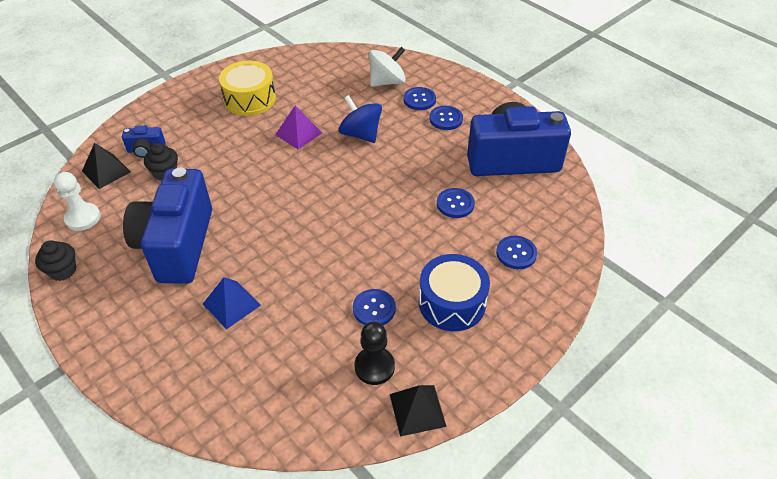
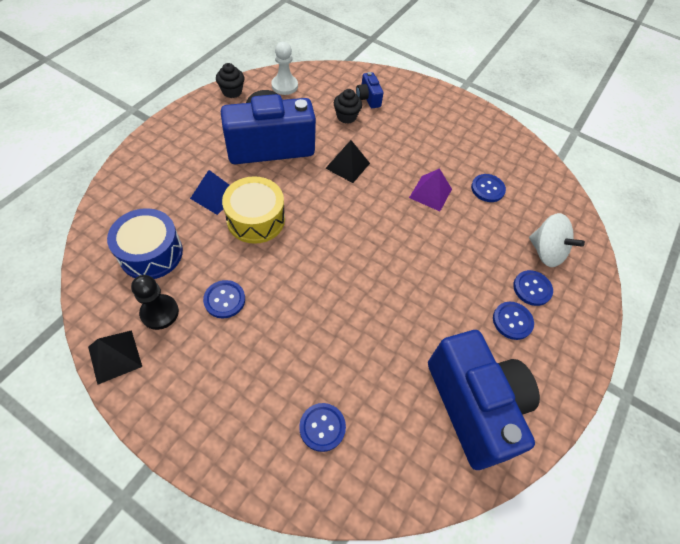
camera: 70 degrees right, 10 degrees up
black pyramid [82,143,131,189] -> black pyramid moved to [325,140,370,183]
yellow drum [219,61,276,116] -> yellow drum moved to [222,176,285,244]
blue spinning top [338,95,382,143] -> none
blue drum [419,254,490,331] -> blue drum moved to [107,208,183,279]
blue button [437,188,475,218] -> blue button moved to [471,174,506,202]

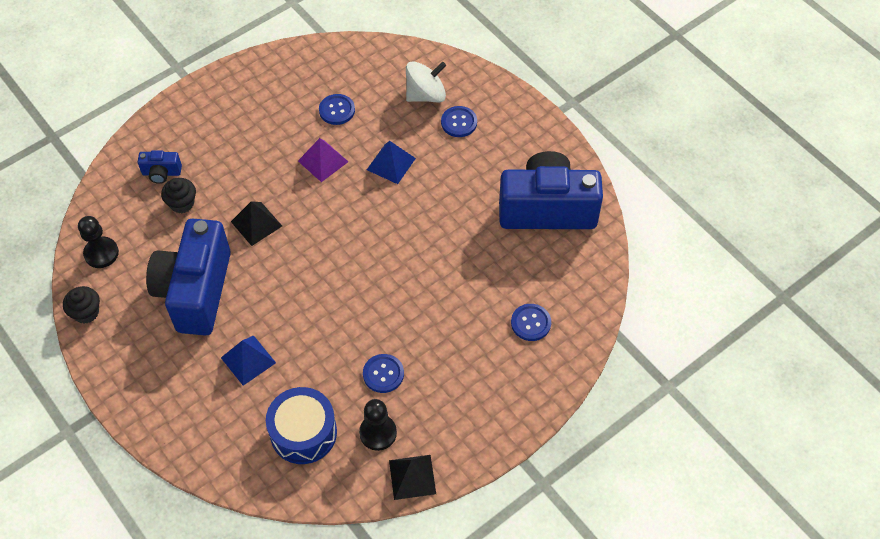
camera: 65 degrees left, 0 degrees up
yellow drum [222,176,285,244] -> none
white pawn [271,42,298,95] -> black pawn [78,216,119,268]
blue button [493,302,534,340] -> none
none -> blue pyramid [367,141,416,184]

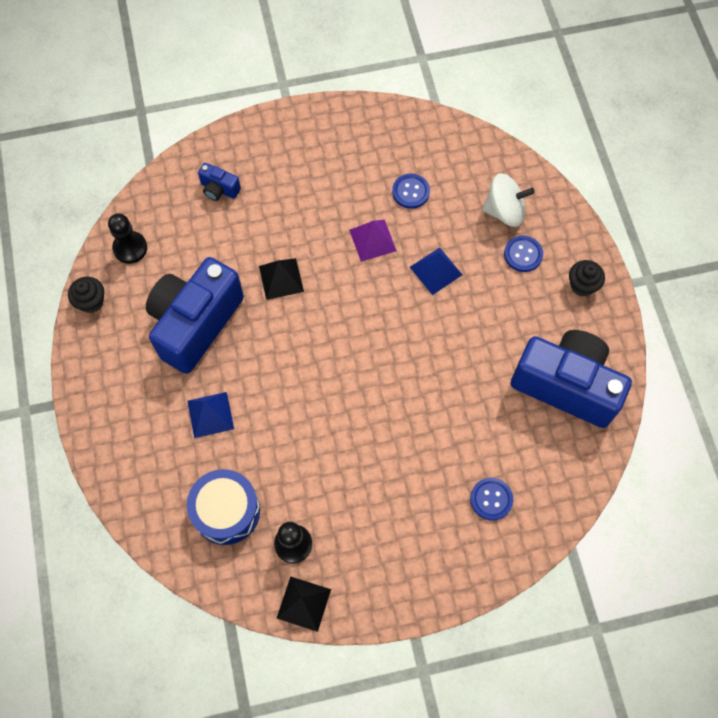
camera: 25 degrees right, 10 degrees up
black cupcake [161,178,196,213] -> black cupcake moved to [569,260,605,296]
blue button [363,354,404,393] -> none

